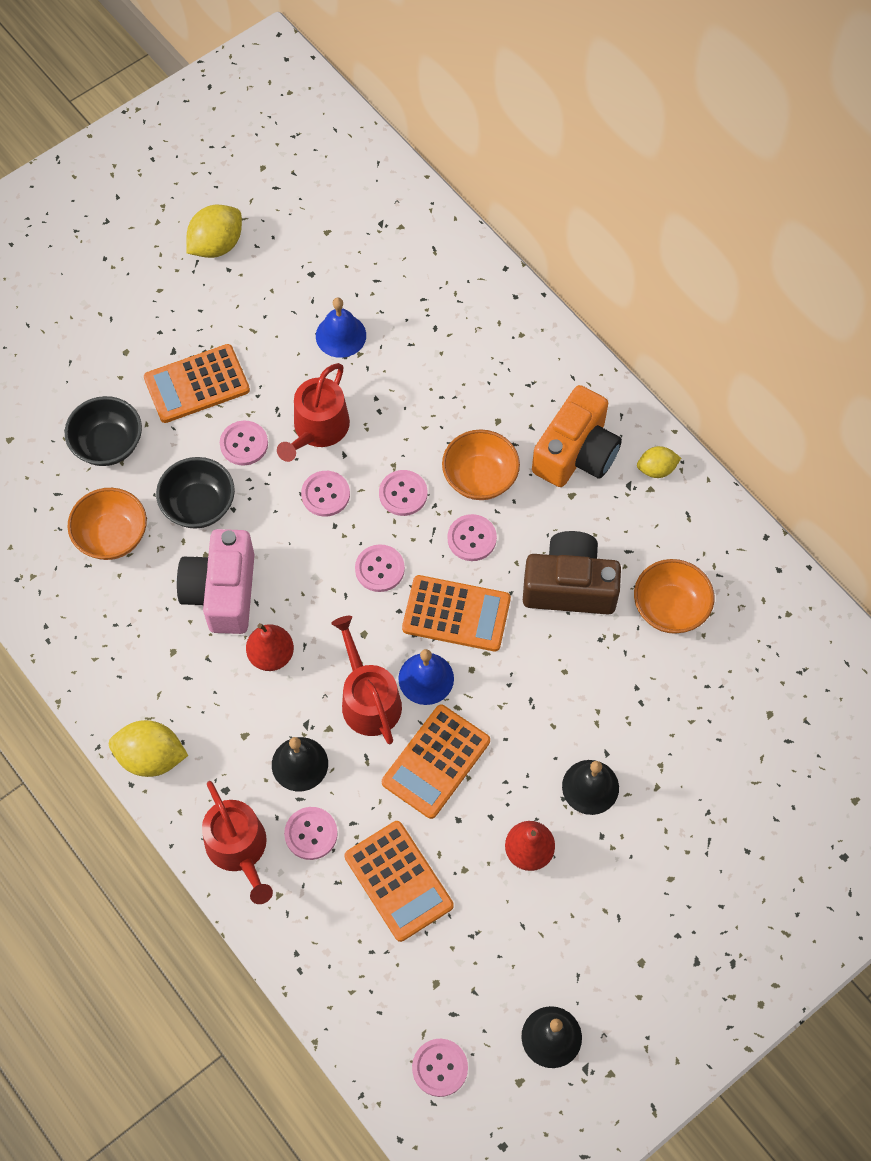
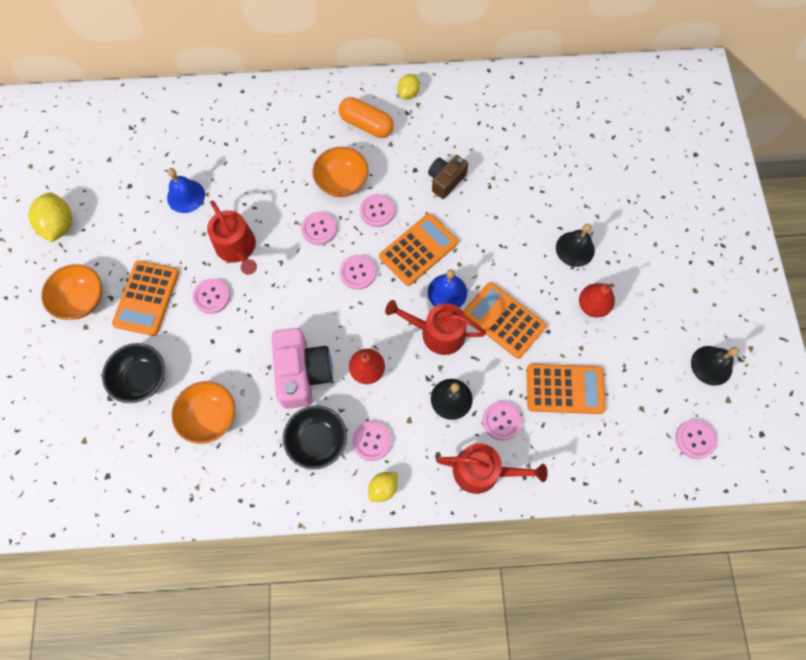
camera: 55 degrees left, 5 degrees up
yellow lemon [109,720,189,777] -> yellow lemon [368,472,398,502], size x0.61
black bowl [156,457,235,529] -> black bowl moved to [283,405,347,470]
pink camera [177,529,255,634] -> pink camera turned 135 degrees counterclockwise [271,328,333,409]
pink button [301,471,350,517] -> pink button moved to [352,421,392,461]
orange calculator [382,705,490,819] -> orange calculator turned 150 degrees clockwise [463,282,546,359]
brown camera [523,531,621,614] -> brown camera [428,155,468,199], size x0.61
orange camera [532,385,622,487] -> orange capsule [339,97,394,138]
orange bowl [634,559,714,634] -> orange bowl moved to [41,264,102,320]

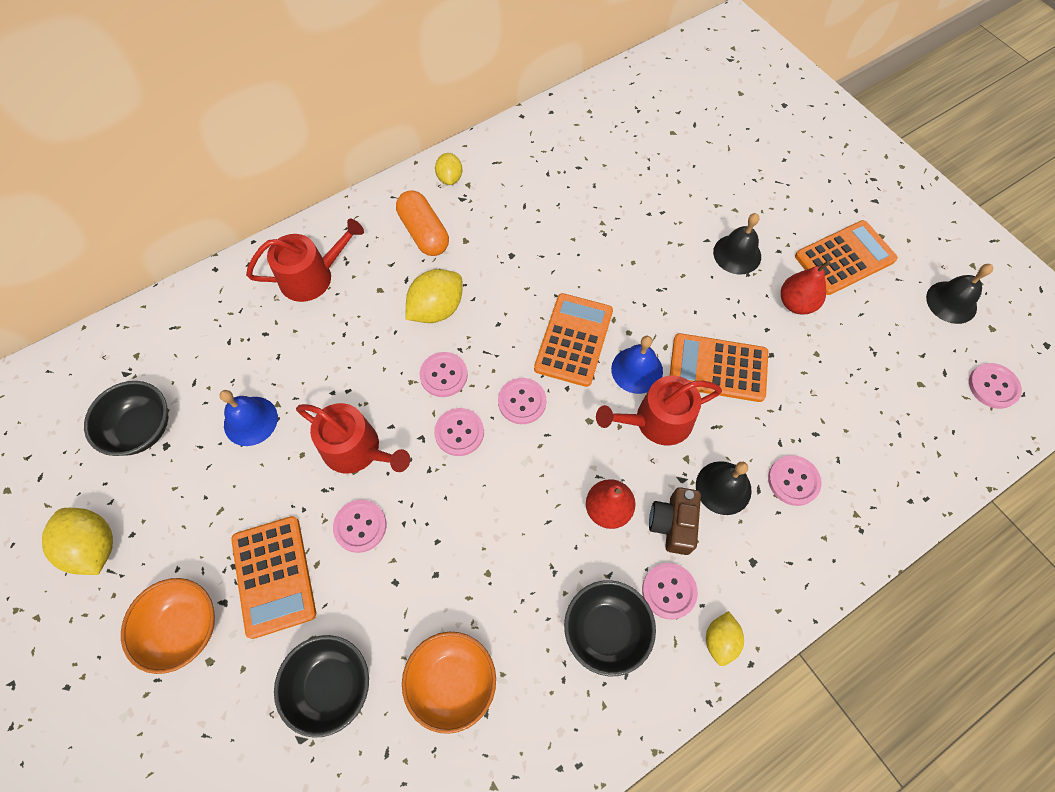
camera: 30 degrees left, 5 degrees down
pink camera [271,328,333,409] -> none
orange bowl [312,147,369,197] -> yellow lemon [405,269,463,323]
orange capsule [339,97,394,138] -> orange capsule turned 60 degrees clockwise [396,190,449,256]
pink button [360,194,395,227] -> pink button moved to [434,408,484,456]
brown camera [428,155,468,199] -> brown camera moved to [649,487,701,555]
red watering can [436,443,548,494] -> red watering can moved to [246,219,364,302]
orange calculator [527,364,606,414] -> orange calculator moved to [795,220,898,295]
none -> black bowl [84,381,168,456]

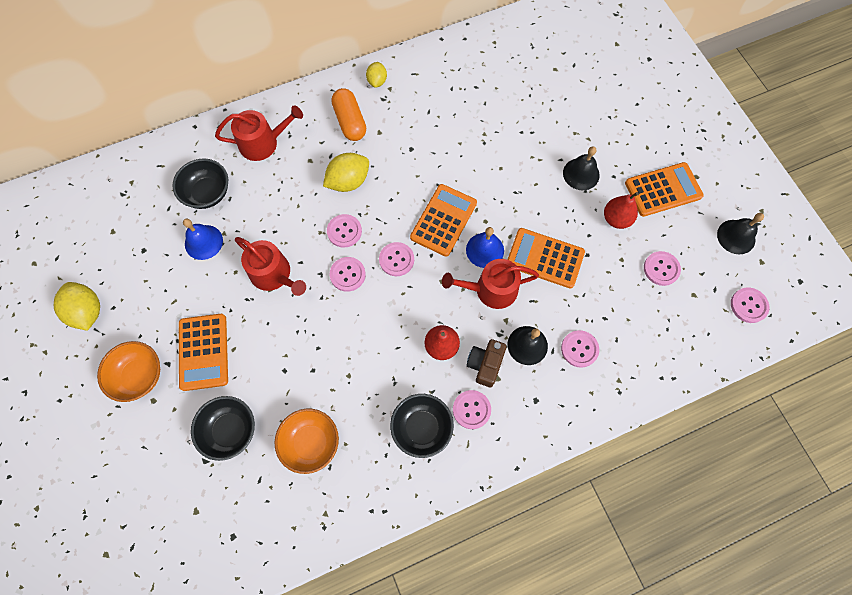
camera: 10 degrees right, 5 degrees up
black bowl [84,381,168,456] -> black bowl moved to [172,158,228,209]
pink button [333,500,387,553] -> pink button moved to [644,251,681,286]
yellow lemon [706,611,744,666] -> none

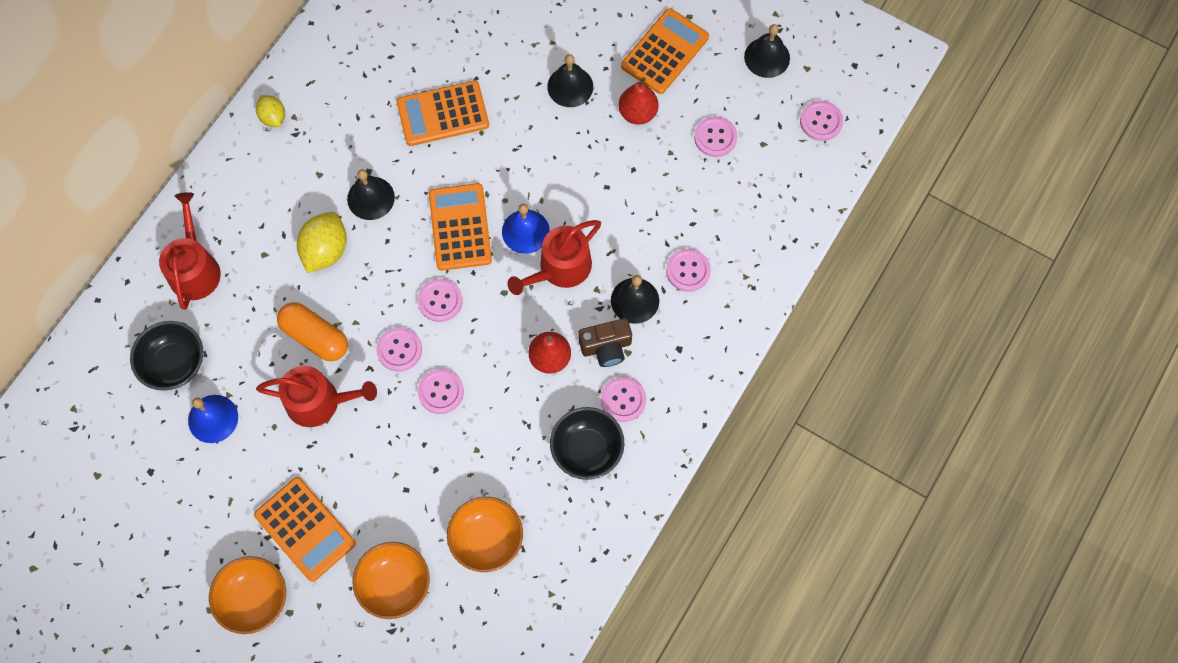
camera: 35 degrees left, 0 degrees up
yellow lemon [54,282,100,331] -> none
black bowl [191,396,255,461] -> orange bowl [353,542,430,619]
red watering can [215,105,303,161] -> red watering can turned 45 degrees counterclockwise [159,192,221,310]
pink button [327,214,362,248] -> pink button moved to [418,369,464,414]
orange capsule [332,88,366,141] -> orange capsule moved to [277,302,348,361]
brown camera [466,339,507,387] -> brown camera turned 90 degrees counterclockwise [578,318,632,367]
orange calculator [507,228,585,288] -> orange calculator moved to [397,81,489,146]
none -> black bell [347,169,395,220]

